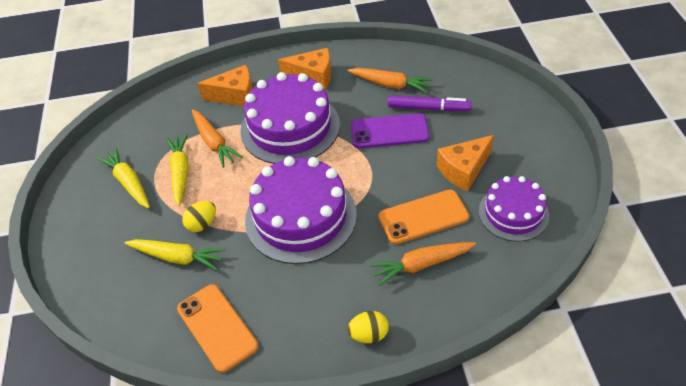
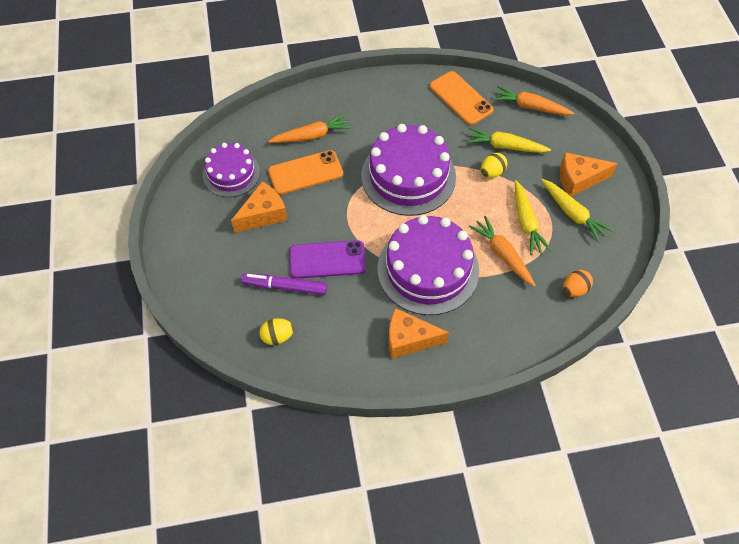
camera: 175 degrees right, 10 degrees up
orange cheese [197,65,253,106] -> orange cheese moved to [560,152,618,196]
yellow egg [347,311,389,343] -> yellow egg moved to [259,318,294,345]
orange carrot [348,68,433,93] -> orange carrot moved to [493,86,574,116]
none -> orange egg [563,270,593,297]

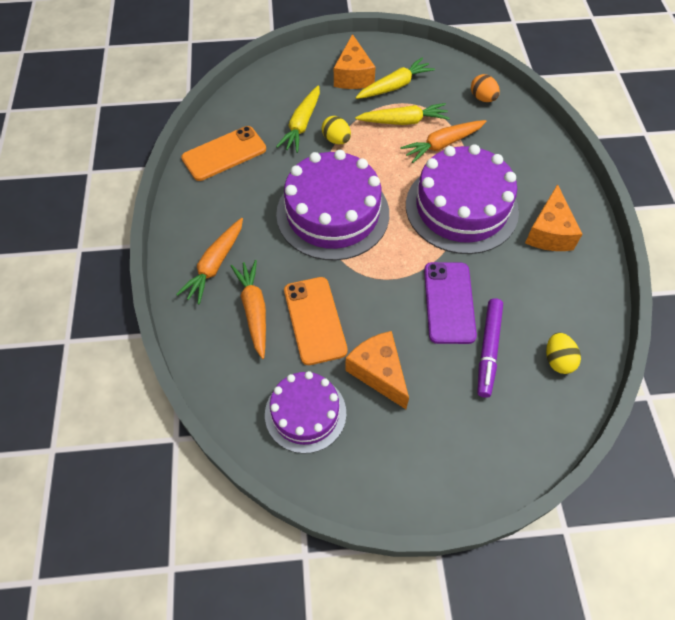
camera: 85 degrees left, 0 degrees up
orange carrot [493,86,574,116] -> orange carrot moved to [176,218,243,304]

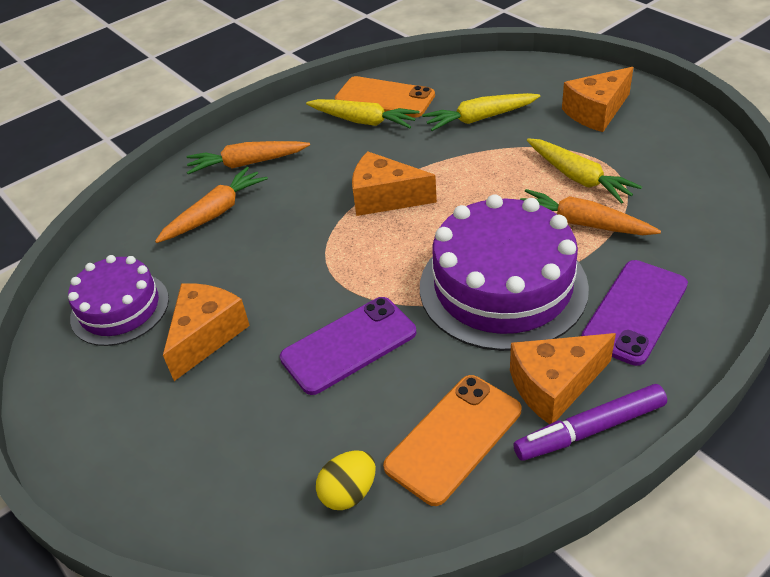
camera: 60 degrees right, 15 degrees down
purple cake [276,150,389,261] -> orange cheese [352,151,437,216]
orange phone [284,277,348,365] -> orange phone moved to [383,375,521,506]
yellow egg [322,116,351,144] -> none
yellow carrot [355,57,435,99] -> yellow carrot moved to [306,99,420,128]
orange egg [471,74,500,102] -> none
purple marker [477,298,503,398] -> purple marker moved to [513,384,667,461]
none -> purple phone [581,260,688,366]

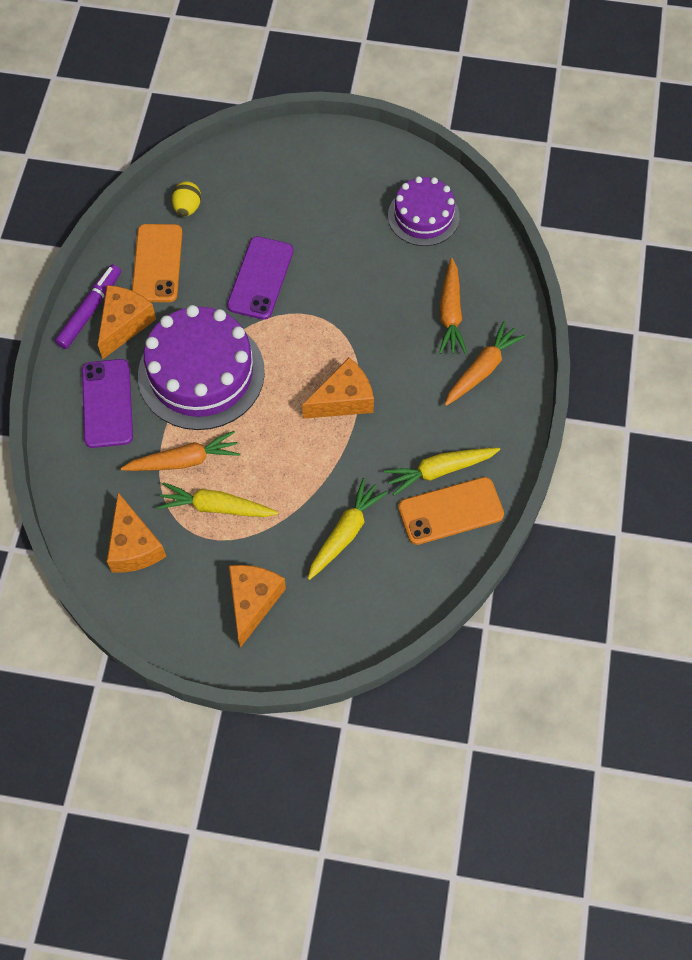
camera: 135 degrees right, 20 degrees up
orange cheese [163,283,250,381] -> orange cheese moved to [107,492,166,573]

